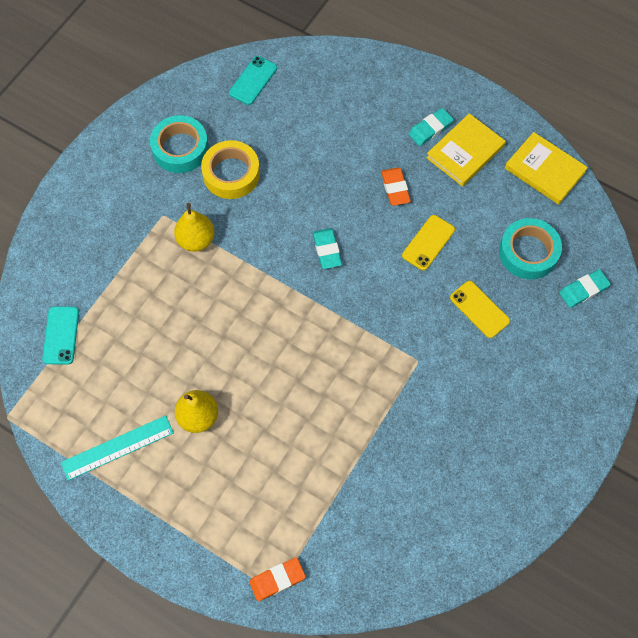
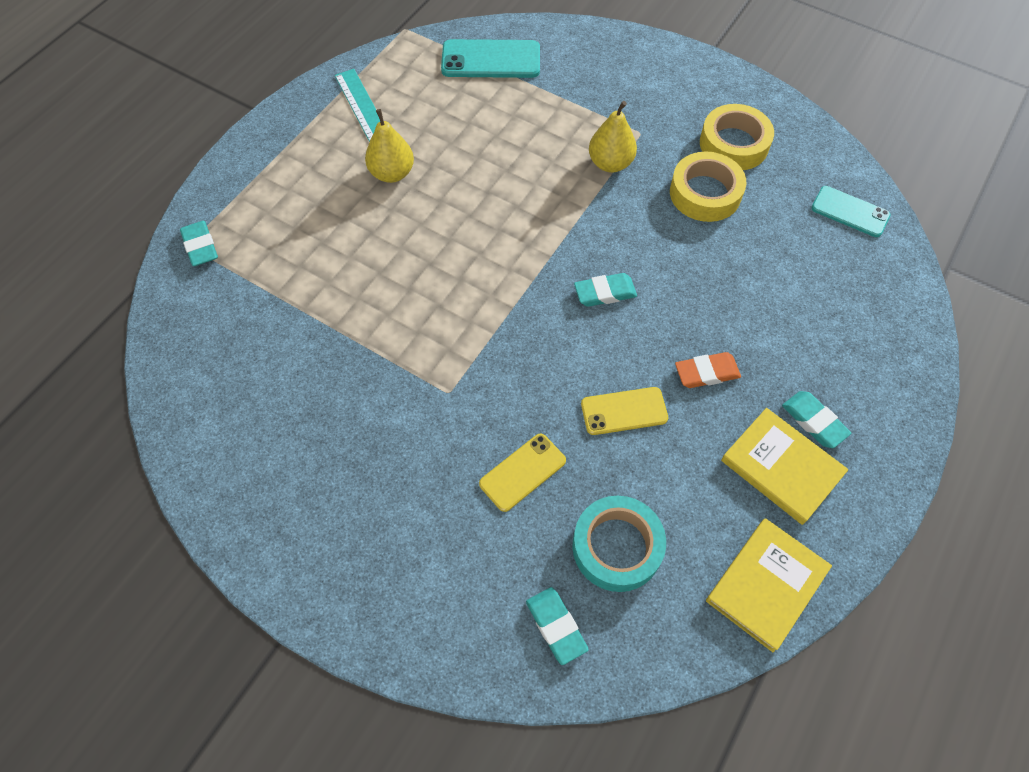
camera: 90 degrees right, 5 degrees down
turquoise phone [42,306,79,365] -> turquoise phone [441,39,540,78], size x1.52
turquoise tape [150,115,209,173] -> yellow tape [700,104,774,170]
orange eraser [249,557,306,601] -> turquoise eraser [180,221,218,266]
yellow phone [402,215,455,270] -> yellow phone turned 45 degrees counterclockwise [581,387,668,435]

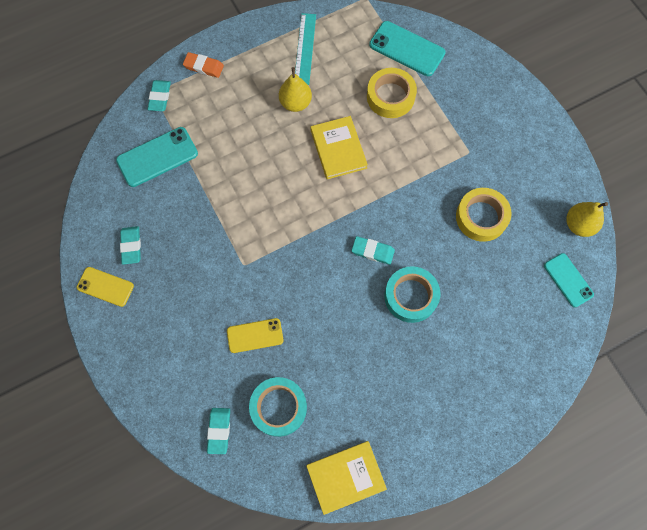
camera: 30 degrees right, 10 degrees up
yellow phone [581,387,668,435] -> yellow phone moved to [76,267,134,307]
yellow pear [589,101,637,173] -> yellow pear moved to [566,202,608,237]
orange eraser [675,352,741,388] -> orange eraser moved to [183,52,224,78]
yellow tape [700,104,774,170] -> yellow tape moved to [367,68,417,118]
yellow book [721,408,848,525] -> yellow book moved to [311,116,368,179]
turquoise eraser [782,391,852,448] -> turquoise eraser moved to [120,226,141,265]
none -> turquoise phone [116,127,198,187]
none -> turquoise tape [384,266,440,323]

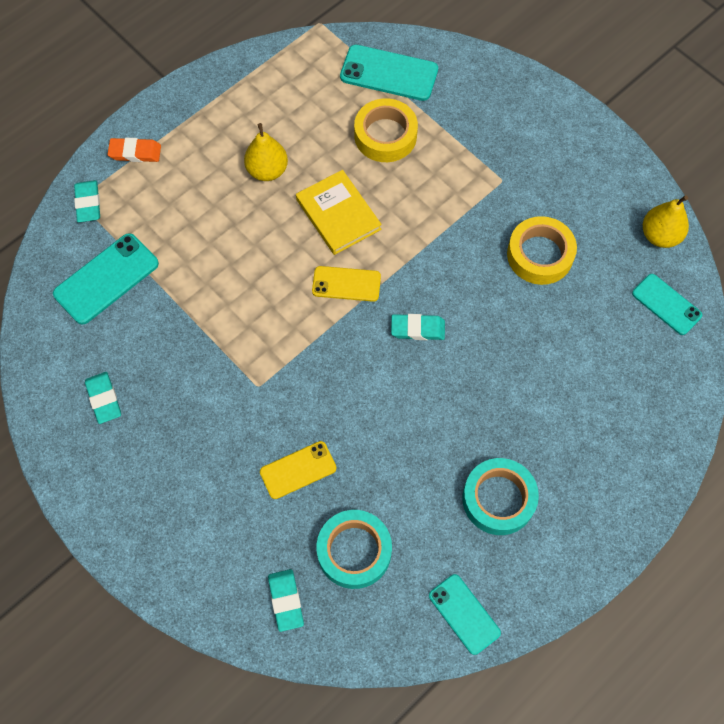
camera: 15 degrees left, 5 degrees down
yellow phone [76,267,134,307] -> yellow phone moved to [312,266,381,302]
turquoise ruler [295,13,316,85] -> none
yellow book [306,441,387,515] -> turquoise phone [429,574,501,655]
turquoise tape [384,266,440,323] -> turquoise tape moved to [462,458,539,535]

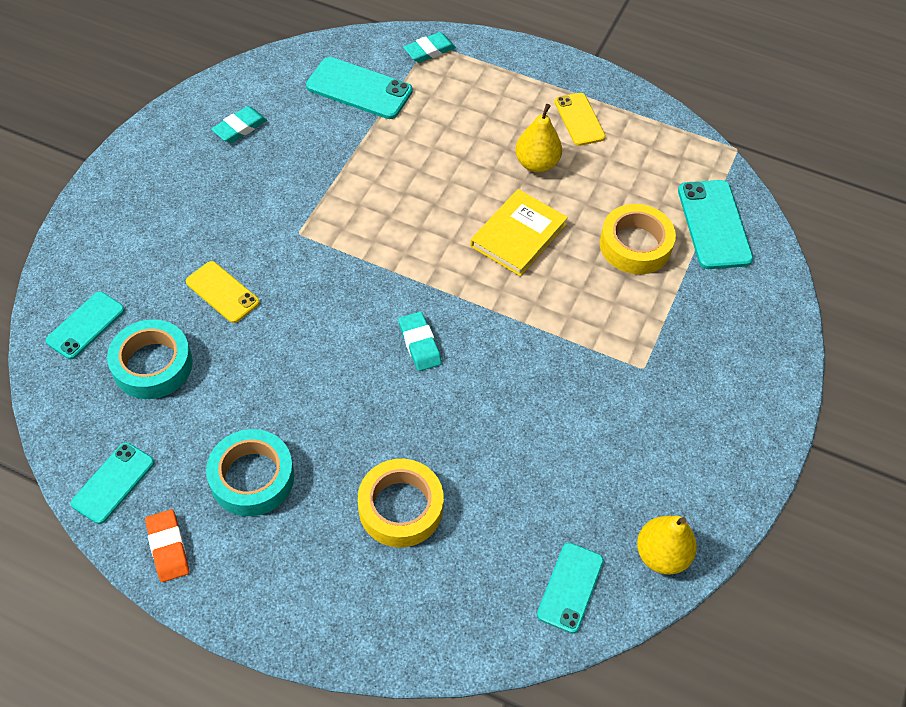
camera: 65 degrees right, 10 degrees down
orange eraser [108,138,161,162] -> orange eraser moved to [145,509,189,582]
turquoise eraser [268,569,304,632] -> turquoise phone [46,291,125,359]
yellow phone [312,266,381,302] -> yellow phone moved to [554,93,606,146]
yellow tape [507,216,577,285] -> yellow tape moved to [358,459,444,547]

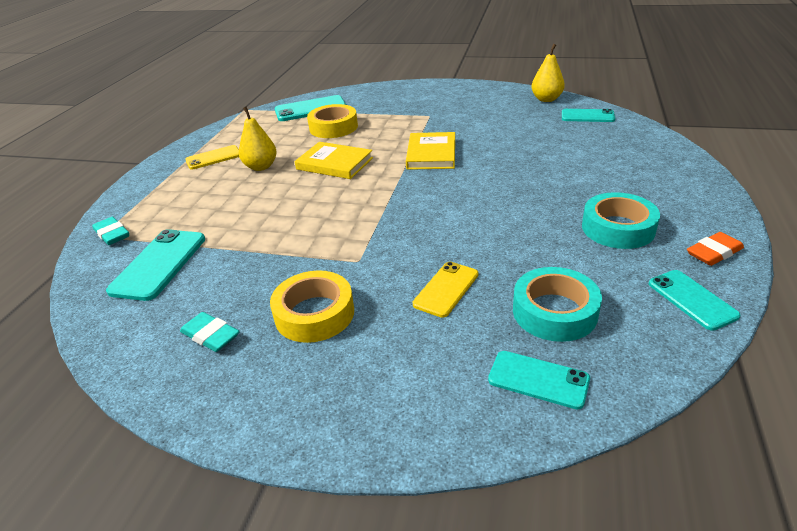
camera: 95 degrees left, 20 degrees down
turquoise phone [71,442,154,524] -> turquoise phone turned 45 degrees clockwise [649,270,741,331]
yellow tape [358,459,444,547] -> yellow tape moved to [270,270,354,343]
turquoise eraser [398,312,442,371] -> none
none -> yellow book [406,132,455,170]

